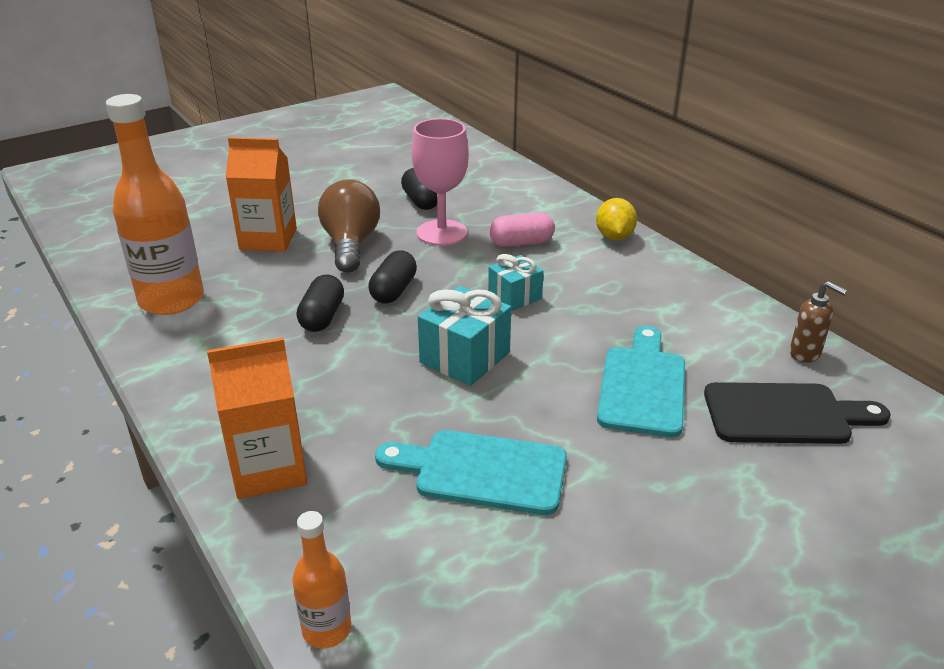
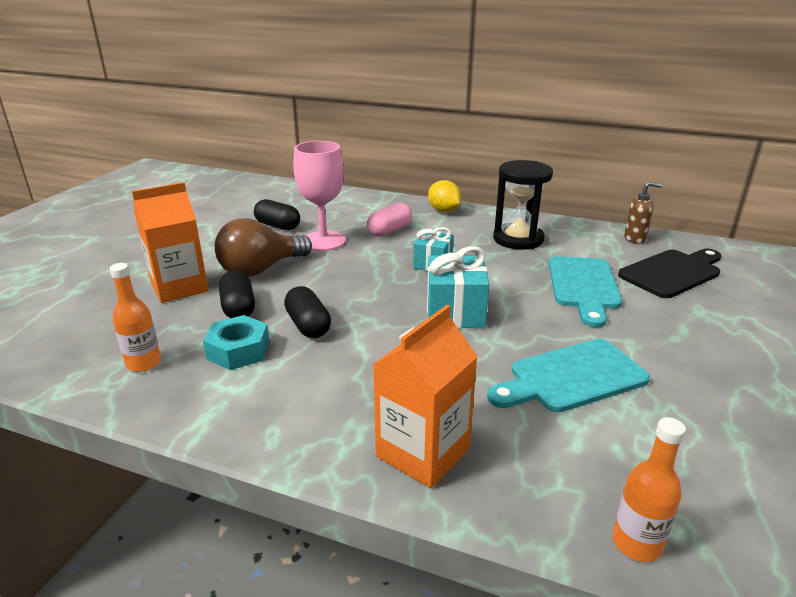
camera: 35 degrees left, 5 degrees down
orange bottle [106,94,204,315] -> orange bottle [109,263,161,372], size x0.49
brown light bulb [318,179,380,273] -> brown light bulb turned 90 degrees counterclockwise [215,218,312,277]
black capsule [368,251,417,304] -> black capsule moved to [219,270,255,318]
turquoise cutting board [597,326,685,437] -> turquoise cutting board turned 150 degrees counterclockwise [549,256,622,327]
none -> turquoise nut [203,315,270,370]
none -> black hourglass [493,160,553,250]

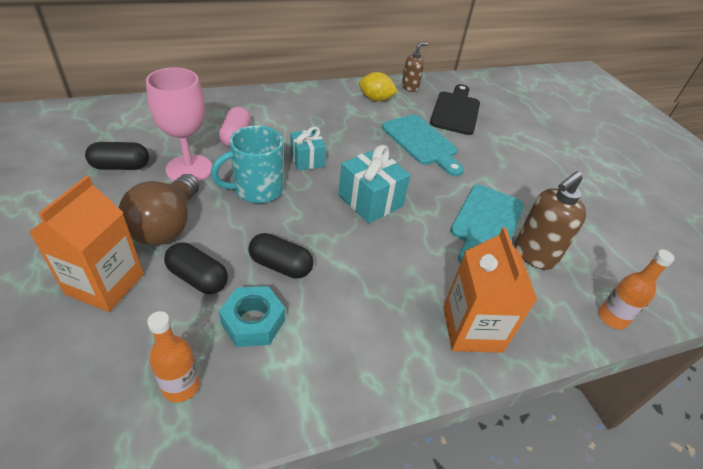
camera: 45 degrees left, 15 degrees up
yellow lemon [428,180,462,212] -> yellow lemon moved to [359,72,398,101]
black hourglass [493,160,553,250] -> none
none -> turquoise mug [211,125,284,203]
none -> brown soap dispenser [515,171,586,270]

